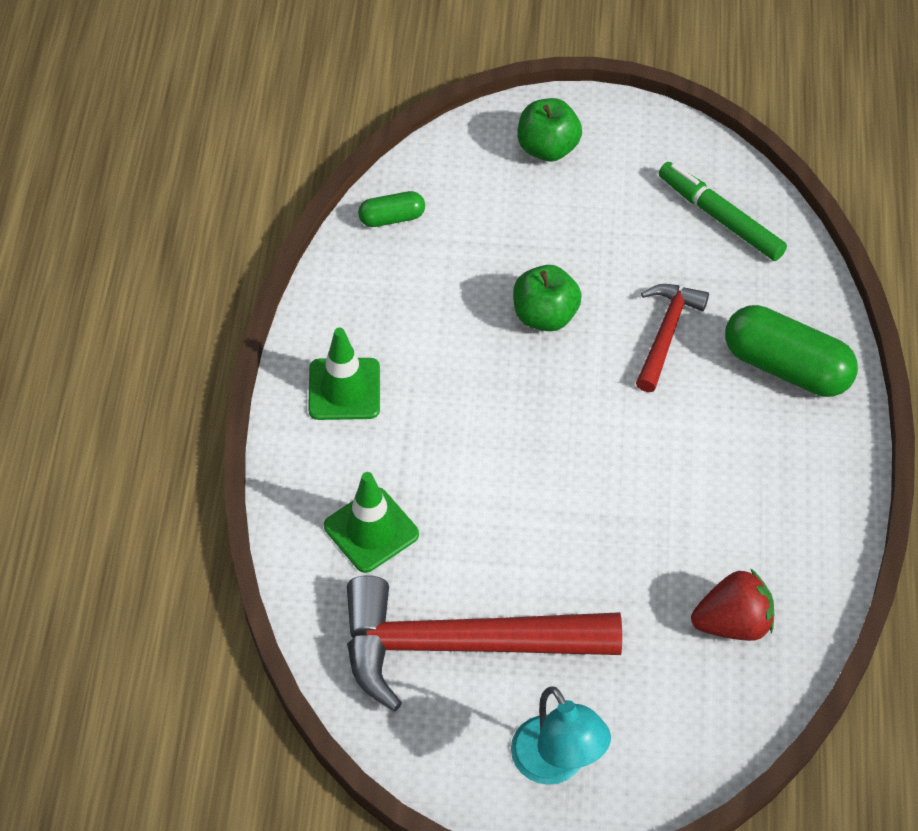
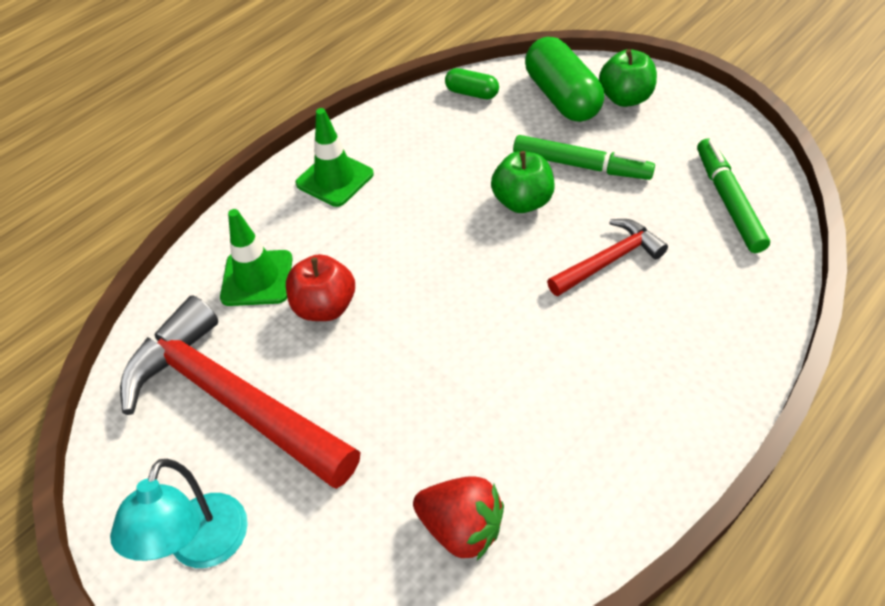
camera: 40 degrees right, 5 degrees down
green capsule [725,305,858,397] -> green capsule moved to [525,37,604,122]
none -> red apple [286,254,355,321]
none -> green marker [513,135,655,180]

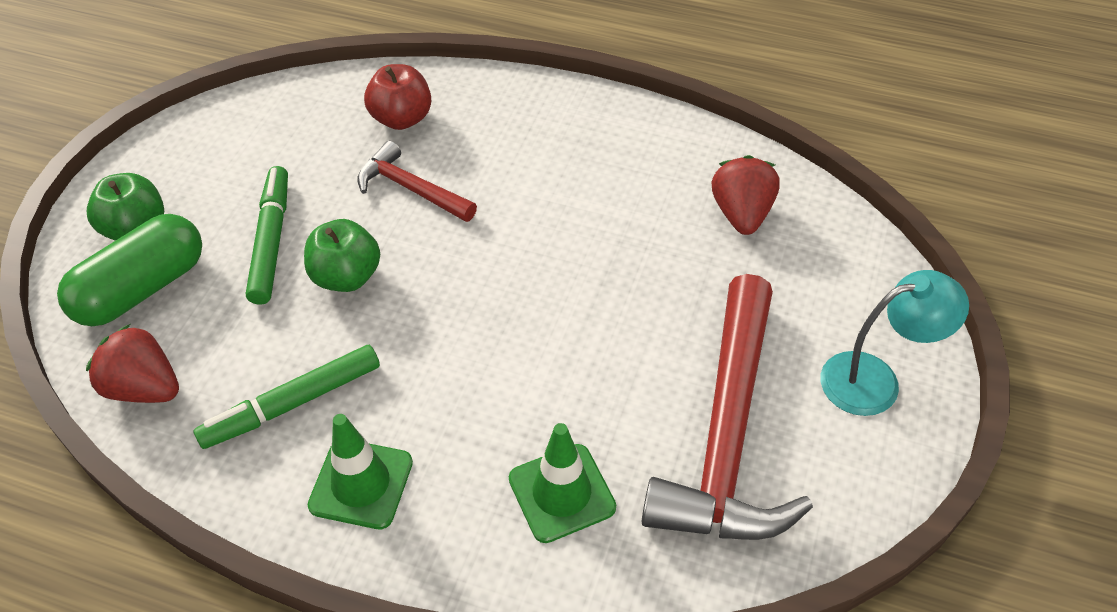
camera: 115 degrees left, 0 degrees up
red apple [286,254,355,321] -> red apple moved to [364,64,431,130]
green capsule [445,68,499,99] -> red strawberry [86,324,179,403]
green marker [697,139,770,253] -> green marker moved to [194,345,380,449]

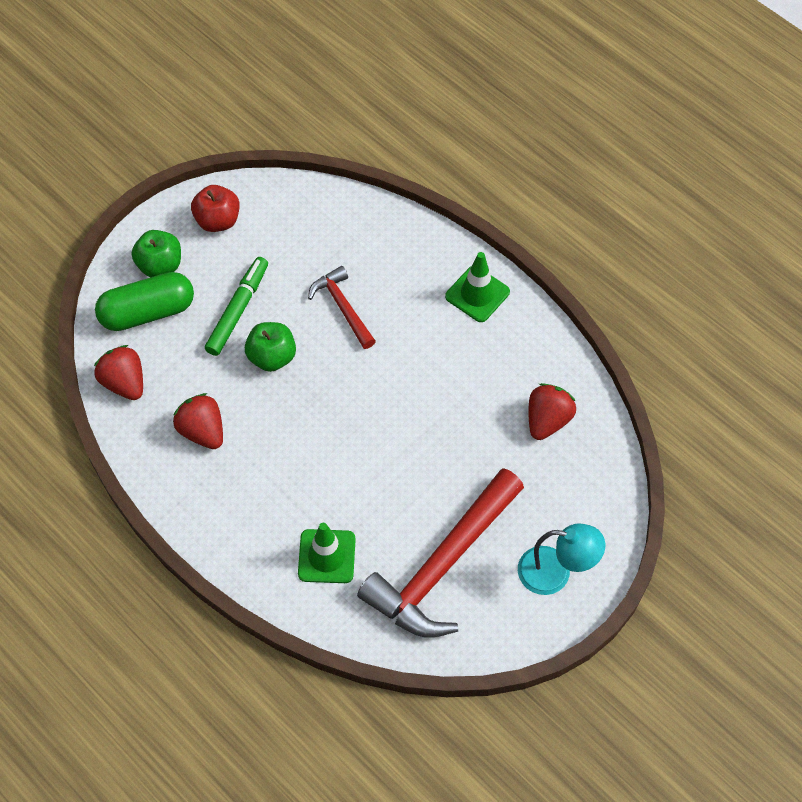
camera: 25 degrees right, 10 degrees up
green marker [194,345,380,449] -> red strawberry [173,393,223,449]
green traffic cone [308,414,413,529] -> green traffic cone moved to [445,252,510,322]
red apple [364,64,431,130] -> red apple moved to [191,185,240,232]

